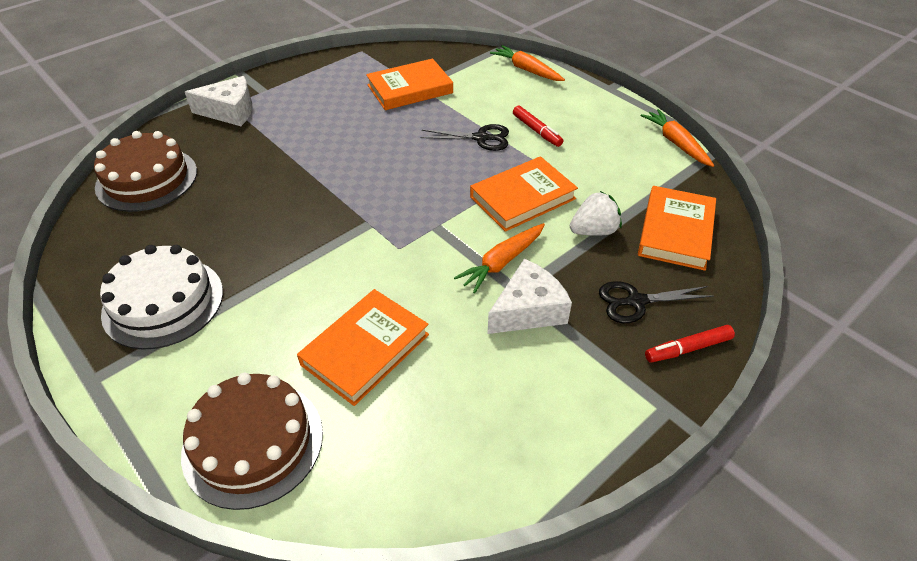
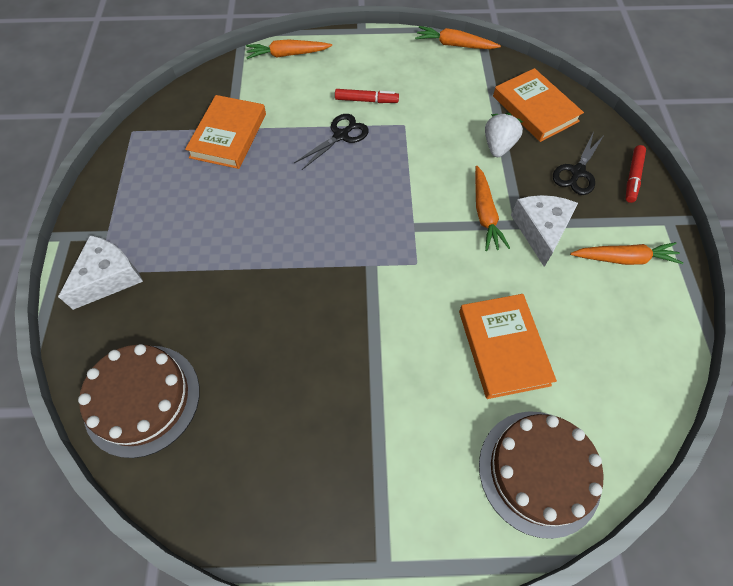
camera: 50 degrees left, 15 degrees up
white cake [100,245,223,350] -> none
orange book [470,156,578,232] -> none
none -> orange carrot [570,242,683,265]

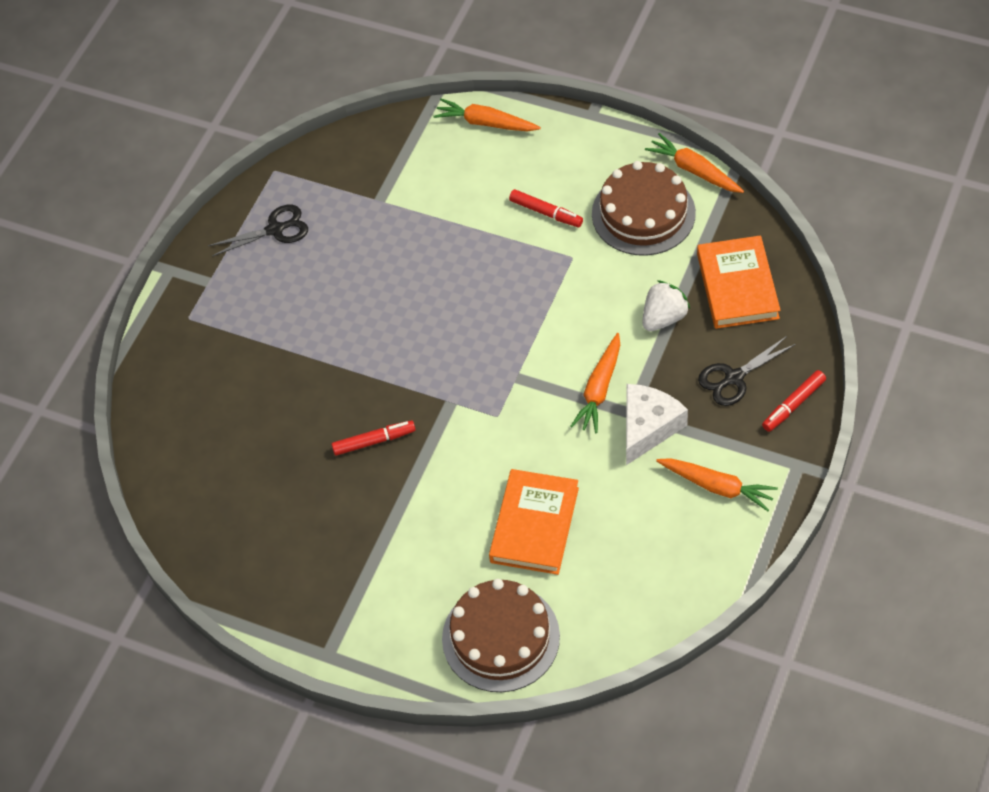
camera: 30 degrees right, 5 degrees down
white cheese [58,235,143,310] -> none
brown cake [78,344,200,458] -> brown cake moved to [592,161,696,256]
orange book [185,95,266,169] -> none
black scissors [294,114,369,170] -> black scissors moved to [208,205,308,256]
none -> red marker [331,421,416,456]

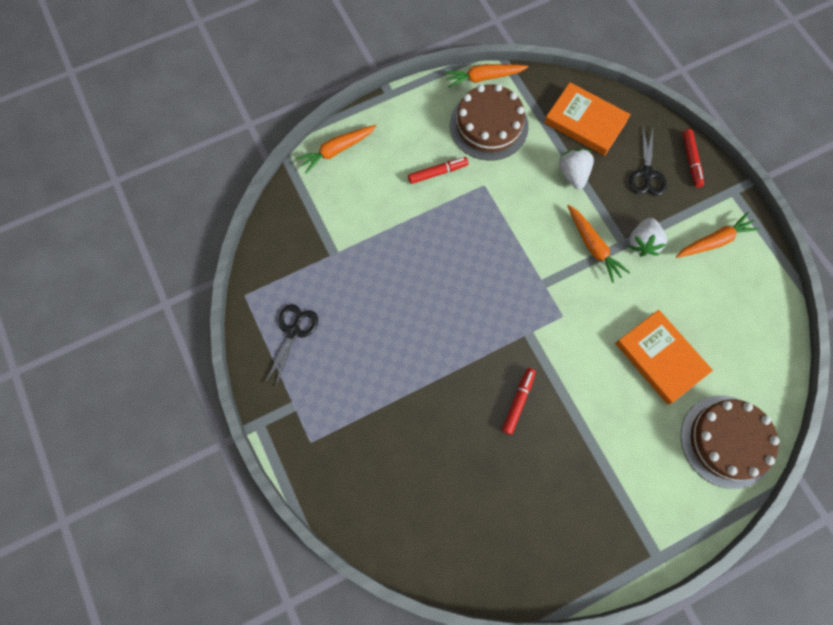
camera: 55 degrees left, 15 degrees up
white cheese [626,384,688,465] -> white strawberry [629,218,667,256]

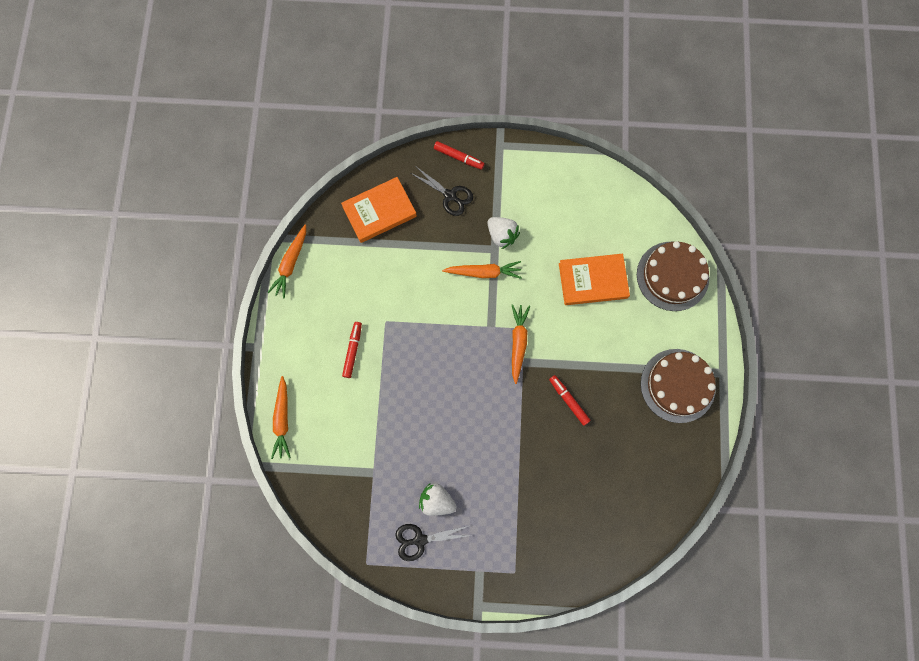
camera: 60 degrees left, 5 degrees up
black scissors [265,304,318,388] -> black scissors turned 60 degrees counterclockwise [395,524,472,561]
brown cake [450,84,529,160] -> brown cake moved to [641,349,716,423]
white strawberry [559,149,594,189] -> white strawberry moved to [419,483,457,516]
orange carrot [676,212,760,258] -> orange carrot moved to [512,304,530,384]

